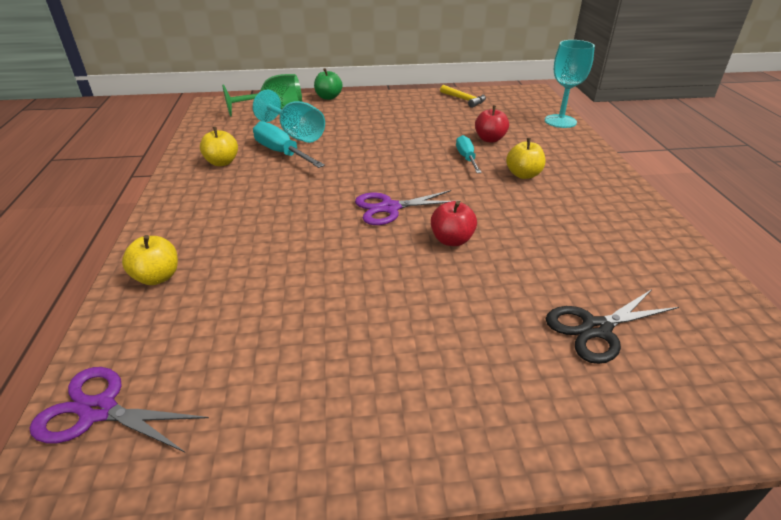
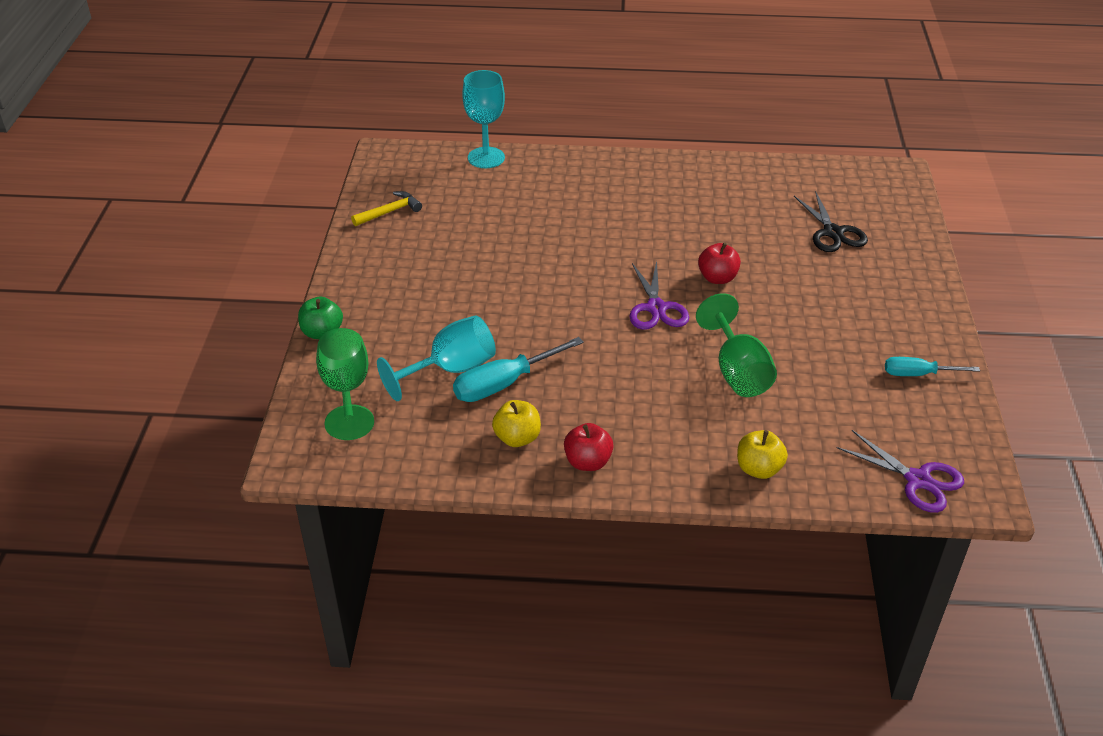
camera: 80 degrees left, 5 degrees up
purple scissors [29,367,209,452] -> purple scissors turned 75 degrees counterclockwise [836,430,964,513]
turquoise screwdriver [456,135,482,173] -> turquoise screwdriver moved to [885,357,980,376]
red apple [475,106,509,143] -> red apple moved to [564,423,614,471]
yellow apple [506,138,545,179] -> none
none -> green goblet [696,293,777,397]

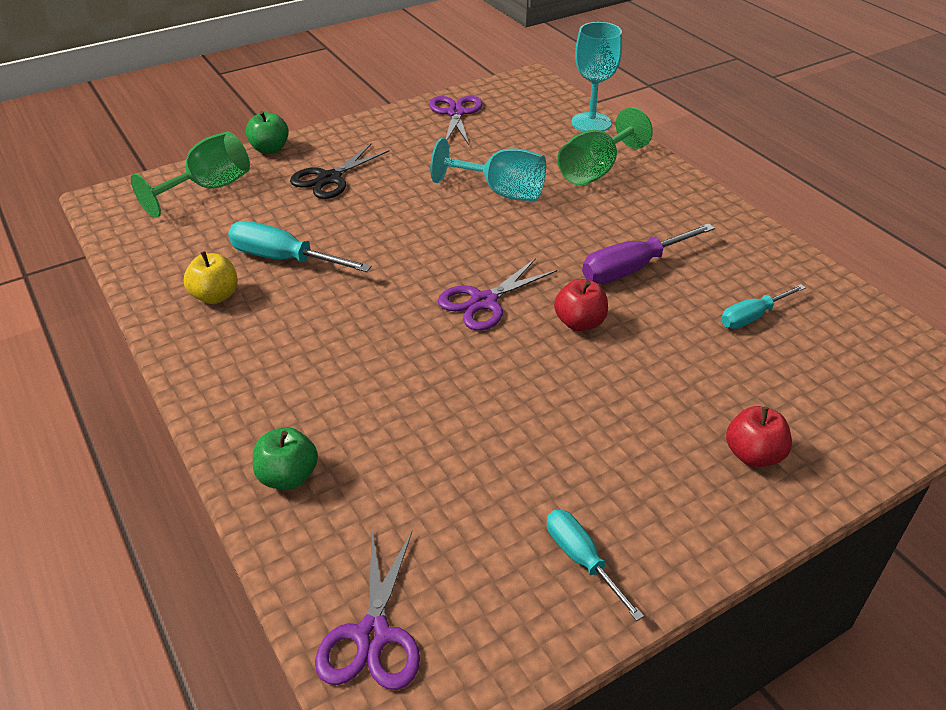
camera: 55 degrees right, 0 degrees up
yellow hammer [351,191,422,226] -> purple scissors [429,96,483,145]
turquoise goblet [377,316,496,401] -> turquoise goblet moved to [430,138,546,201]
red apple [564,423,614,471] -> red apple moved to [726,406,792,467]
green goblet [696,293,777,397] -> green goblet moved to [557,107,653,186]
yellow apple [737,430,788,479] -> green apple [253,427,318,490]
black scissors [794,191,868,252] -> black scissors moved to [290,144,389,199]
none -> purple screwdriver [582,223,715,284]
none -> turquoise screwdriver [721,284,806,329]

